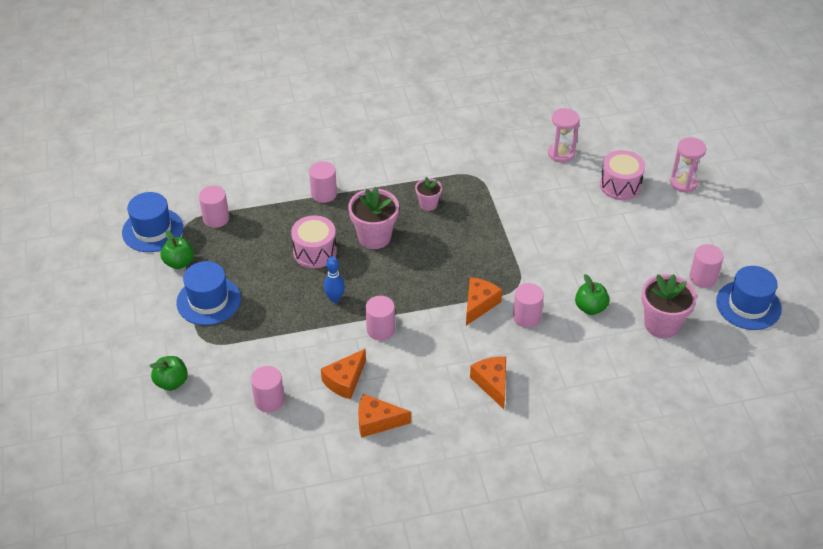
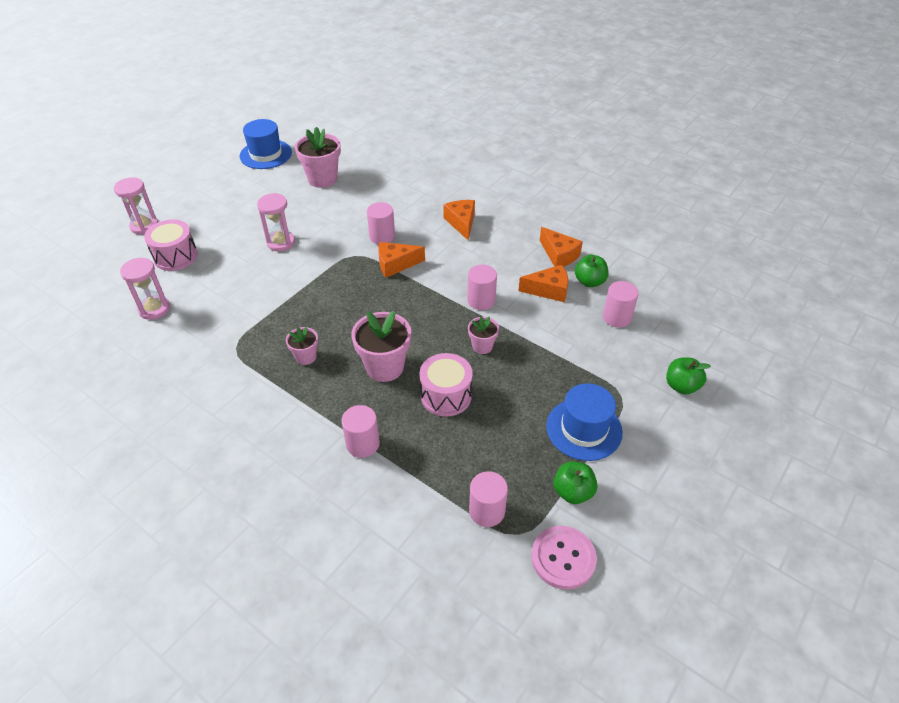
camera: 130 degrees left, 0 degrees up
blue hat [122,192,183,252] -> pink button [531,526,597,589]
blue bowling pin [324,256,345,303] -> pink flower pot [468,316,499,354]
orange cheese [470,357,506,409] -> orange cheese turned 135 degrees clockwise [444,200,475,240]
green apple [575,274,610,315] -> green apple moved to [575,255,609,287]
pink cylinder [689,244,724,288] -> none
none -> pink hourglass [257,193,295,252]

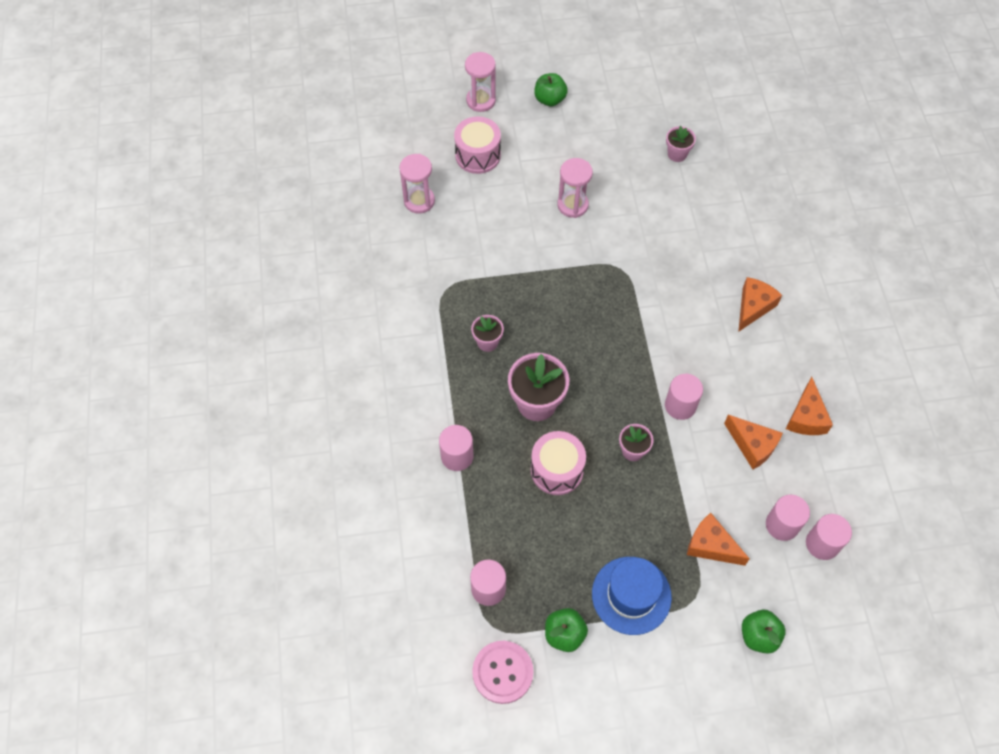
camera: 45 degrees right, 15 degrees up
blue hat [240,119,292,169] -> none
pink flower pot [295,127,341,188] -> pink flower pot [666,126,696,162], size x0.55
pink cylinder [367,202,395,244] -> pink cylinder moved to [806,514,852,560]
orange cheese [378,242,425,278] -> orange cheese moved to [687,513,750,566]
green apple [575,255,609,287] -> green apple moved to [534,73,568,106]

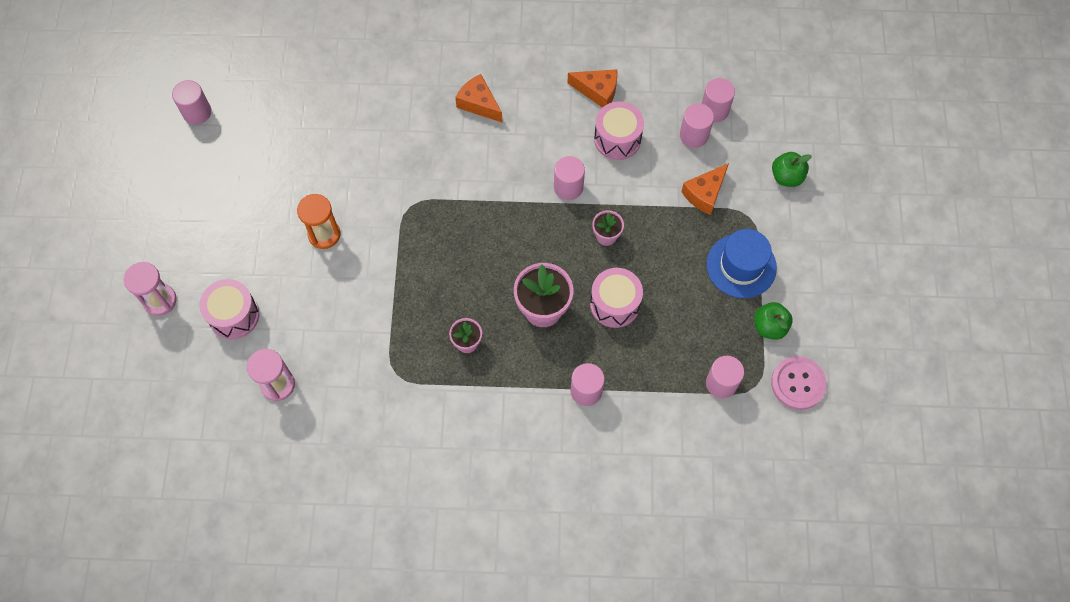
camera: 80 degrees left, 5 degrees up
green apple [534,73,568,106] -> none
pink hourglass [557,158,593,218] -> orange hourglass [297,194,341,249]
pink flower pot [666,126,696,162] -> none
orange cheese [724,415,783,469] -> pink drum [594,101,644,160]
none -> pink cylinder [172,80,211,125]

